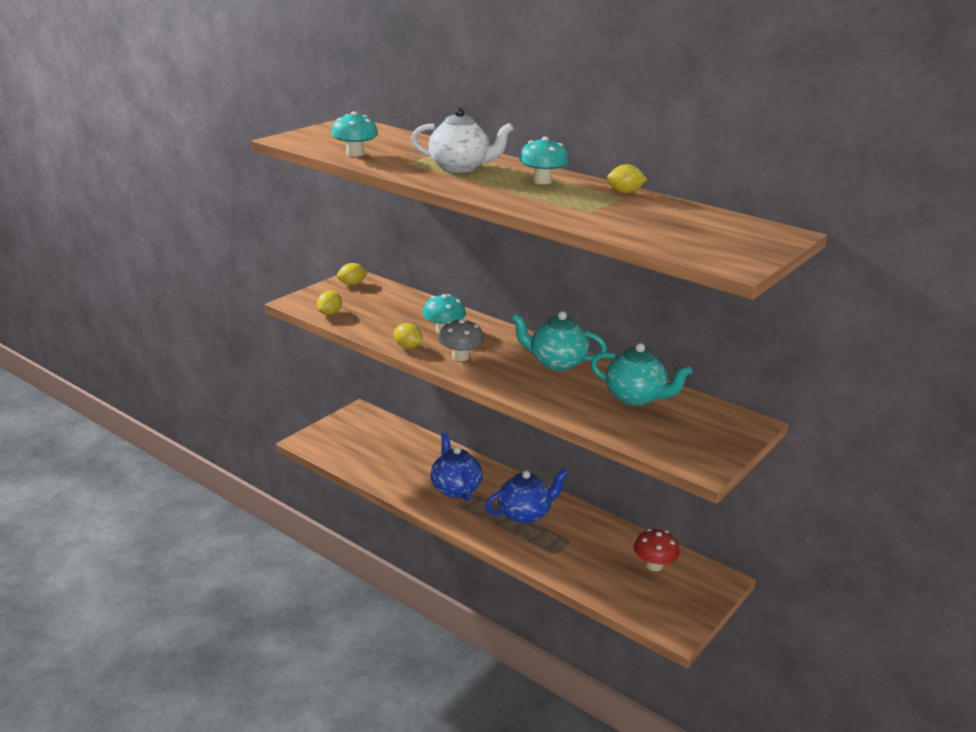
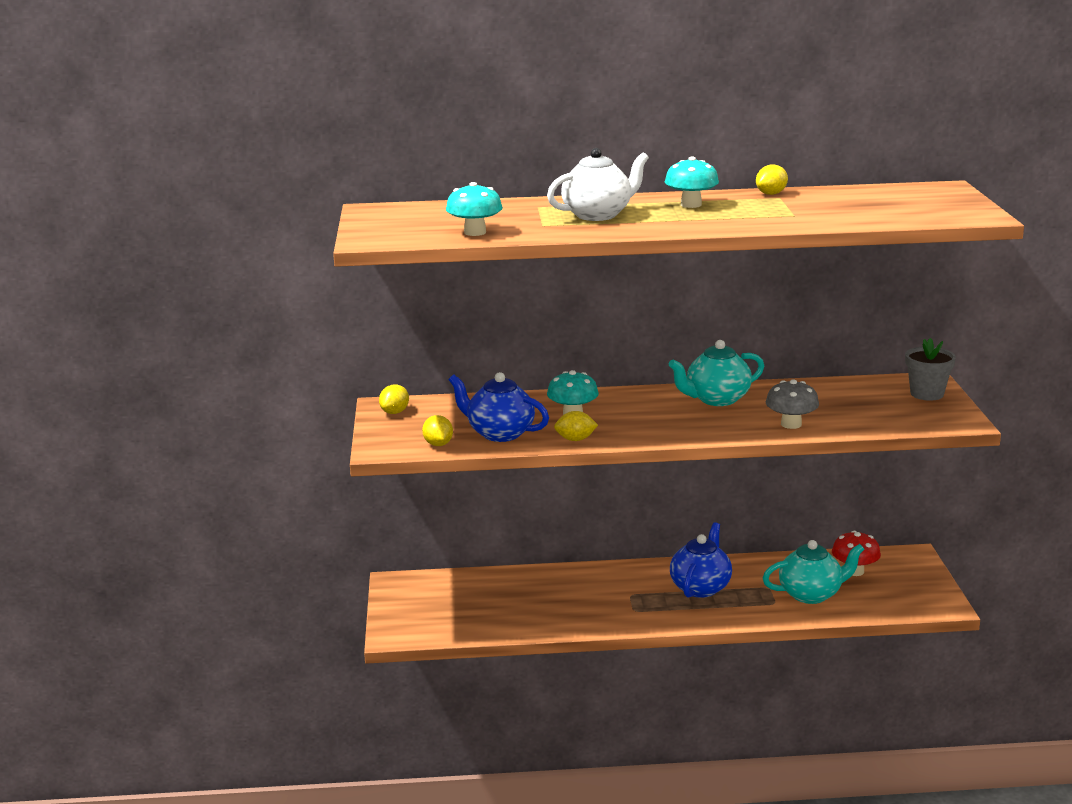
camera: 40 degrees left, 5 degrees down
blue teapot [430,433,483,501] -> blue teapot moved to [449,372,549,442]
grey mushroom [438,319,484,361] -> grey mushroom moved to [766,379,819,429]
turquoise teapot [591,343,692,406] -> turquoise teapot moved to [763,540,865,604]
none -> grey flower pot [905,338,956,401]

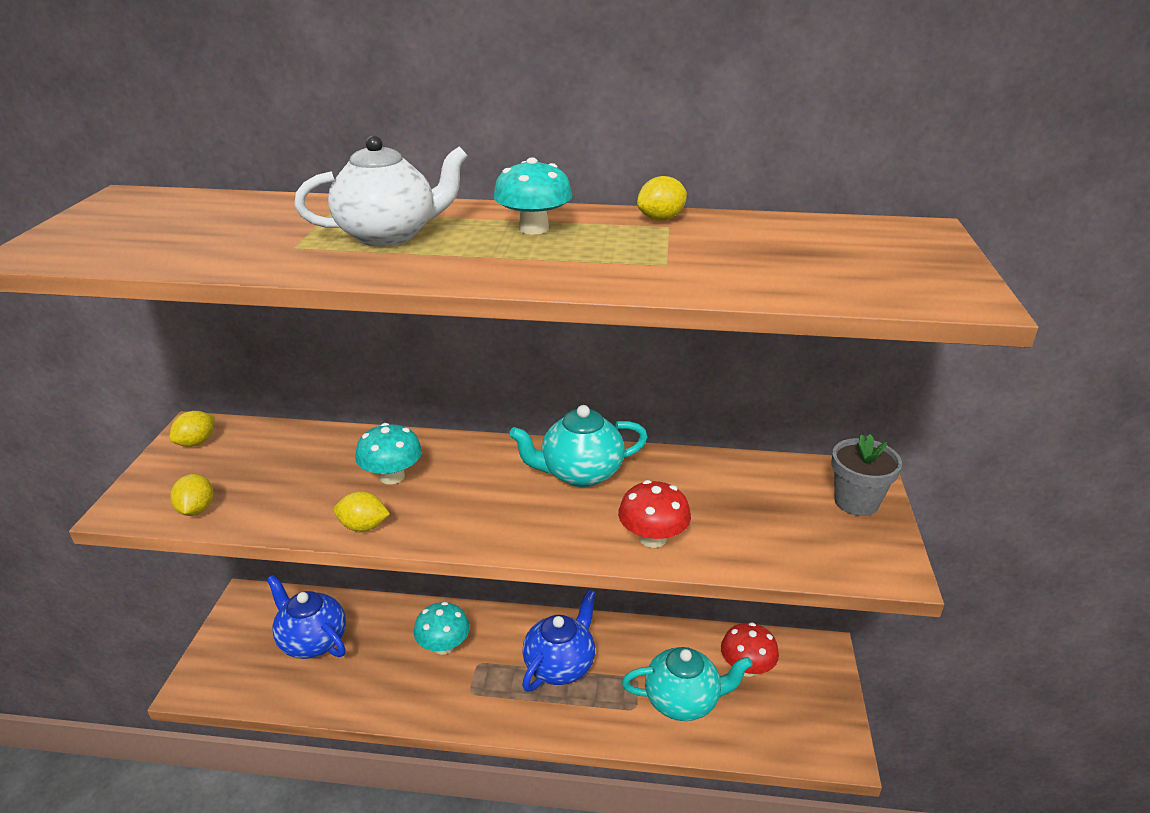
camera: 10 degrees right, 10 degrees up
turquoise mushroom [446,182,503,236] -> turquoise mushroom moved to [414,602,470,655]
blue teapot [449,372,549,442] -> blue teapot moved to [266,575,346,659]
grey mushroom [766,379,819,429] -> red mushroom [618,480,691,548]

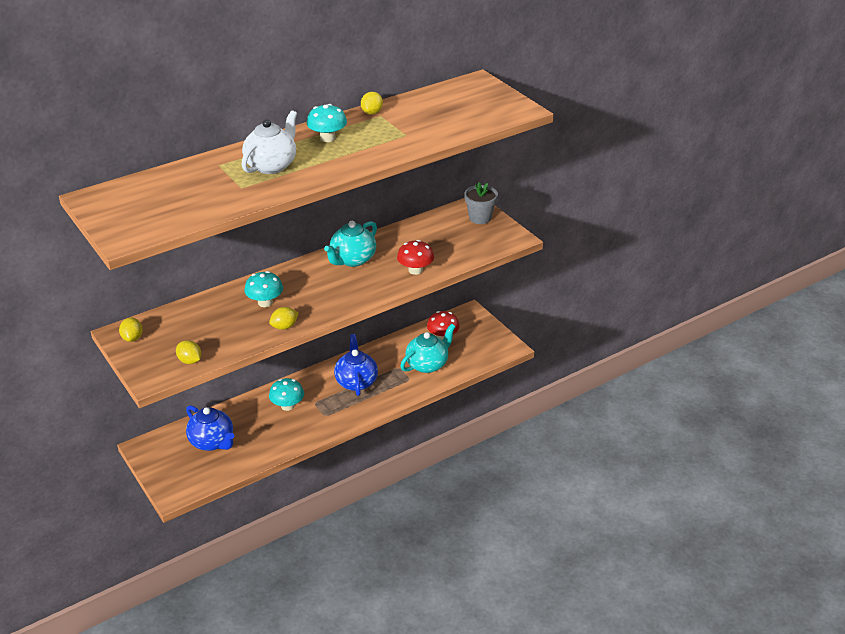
camera: 40 degrees left, 5 degrees up
blue teapot [266,575,346,659] -> blue teapot turned 135 degrees counterclockwise [186,405,234,451]

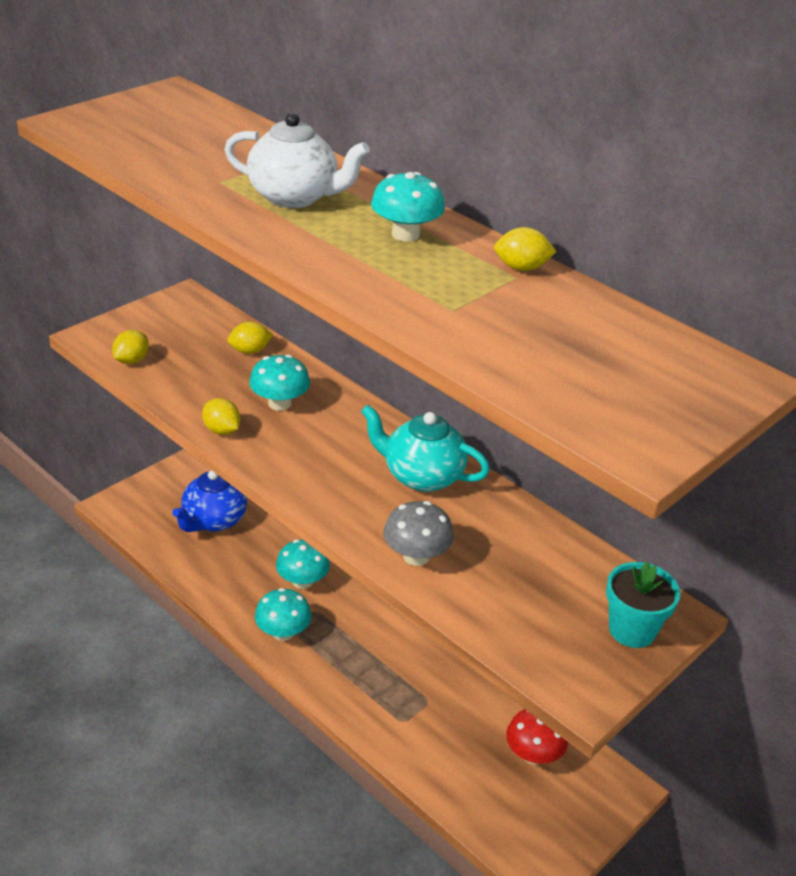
camera: 75 degrees right, 0 degrees up
yellow lemon [119,318,143,342] -> yellow lemon moved to [227,322,273,354]
blue teapot [334,334,378,396] -> none
red mushroom [397,240,434,275] -> grey mushroom [383,501,454,566]
turquoise teapot [400,324,456,373] -> none
grey flower pot [464,182,498,224] -> turquoise flower pot [606,562,680,648]
none -> turquoise mushroom [255,588,312,641]

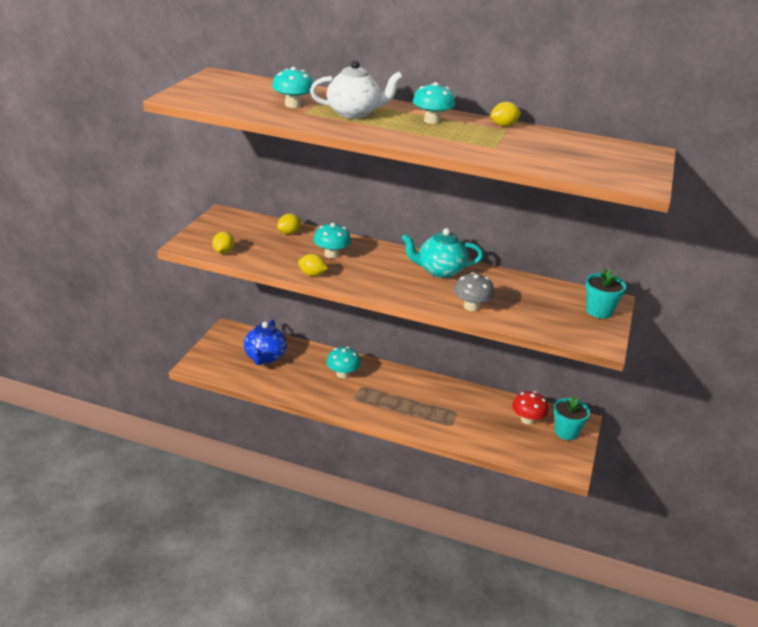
camera: 25 degrees left, 5 degrees down
turquoise mushroom [255,588,312,641] -> turquoise mushroom moved to [272,67,313,108]
none -> turquoise flower pot [554,397,590,440]

